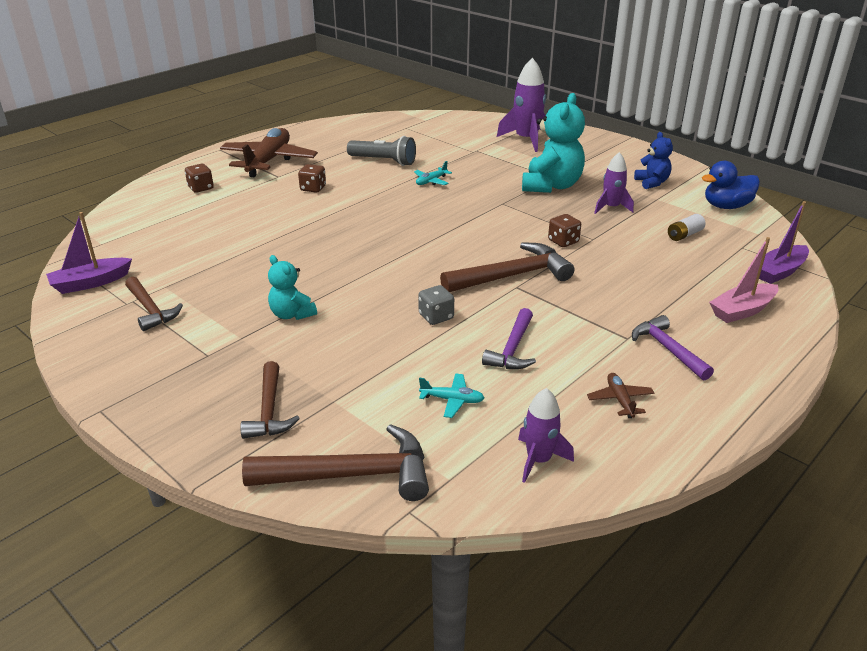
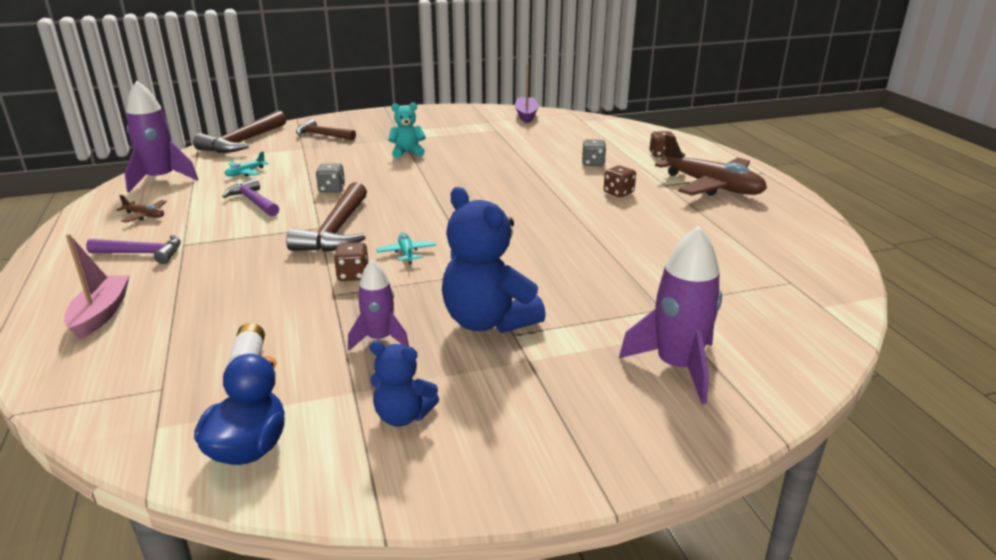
camera: 120 degrees right, 5 degrees down
brown hammer [125,277,183,331] -> none
grey flashlight [347,136,416,166] -> none
turquoise plane [414,161,452,185] -> turquoise plane moved to [376,233,436,264]
purple rocket [518,388,574,483] -> purple rocket [125,81,198,192], size x1.63
turquoise teddy bear [522,93,585,193] -> blue teddy bear [442,187,546,333]
purple boat [759,201,809,284] -> none
none -> grey dice [582,139,606,166]

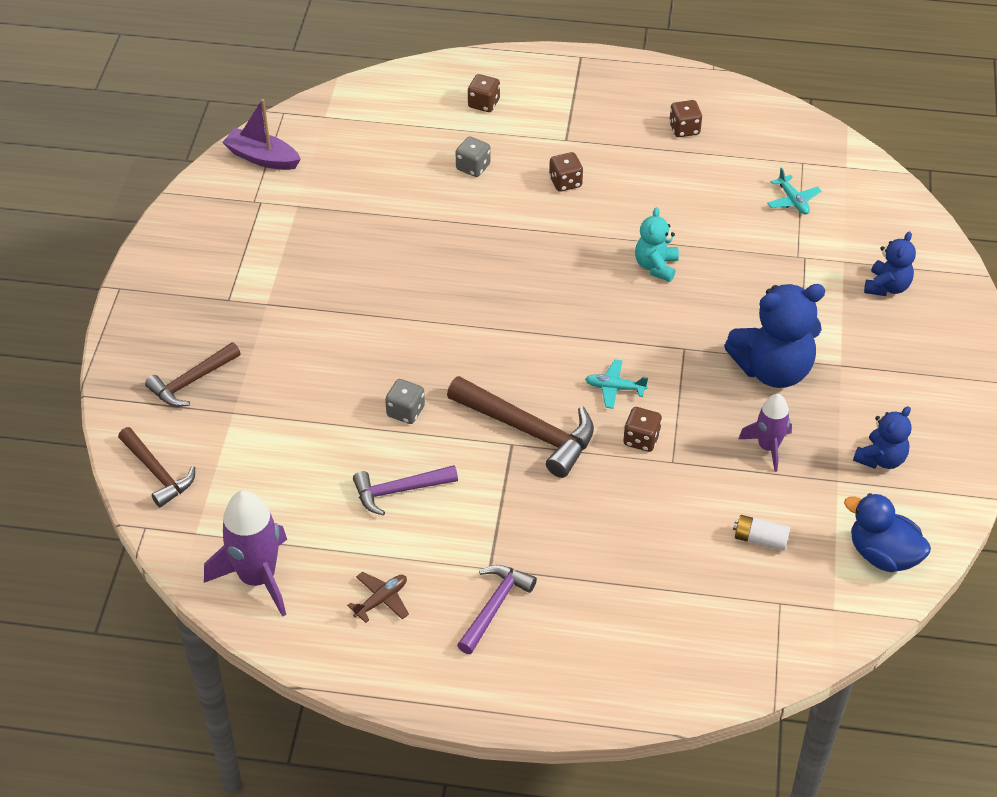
camera: 65 degrees left, 20 degrees up
pink boat [64,234,130,340] -> none
brown hammer [193,111,286,153] -> brown hammer [118,427,195,507], size x0.64
turquoise plane [225,151,269,177] -> turquoise plane moved to [767,168,821,215]
turquoise teddy bear [388,103,426,158] -> turquoise teddy bear moved to [635,207,679,282]
purple rocket [619,226,722,404] -> blue teddy bear [864,231,916,296]
brown plane [655,134,767,196] -> none
none -> brown dice [669,100,702,137]

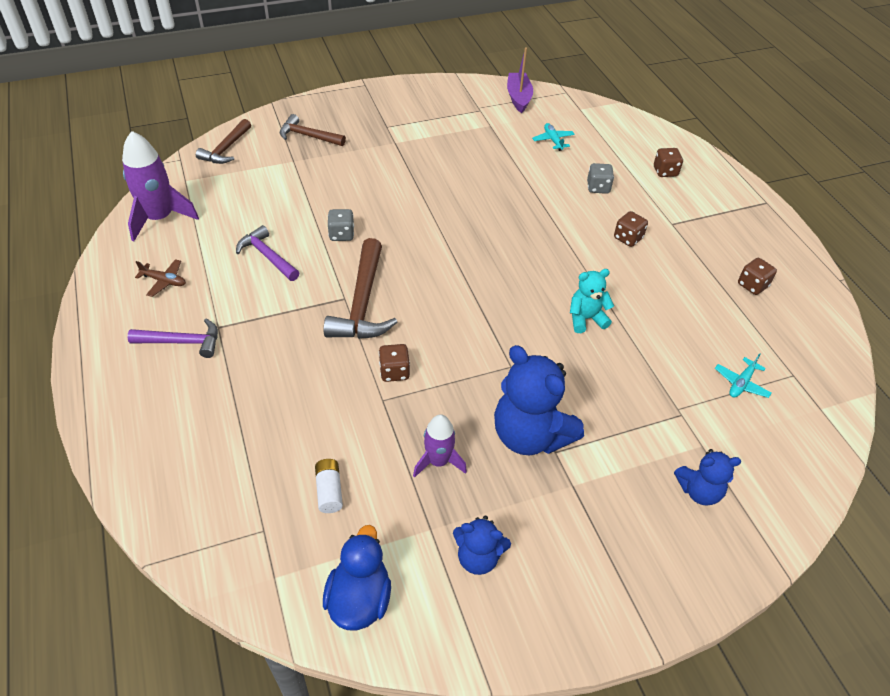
camera: 60 degrees right, 0 degrees up
turquoise plane [585,359,648,409] -> turquoise plane moved to [532,123,575,151]

